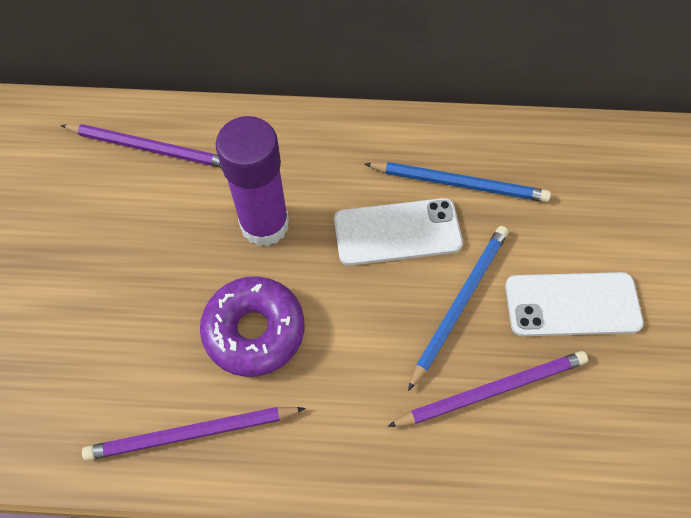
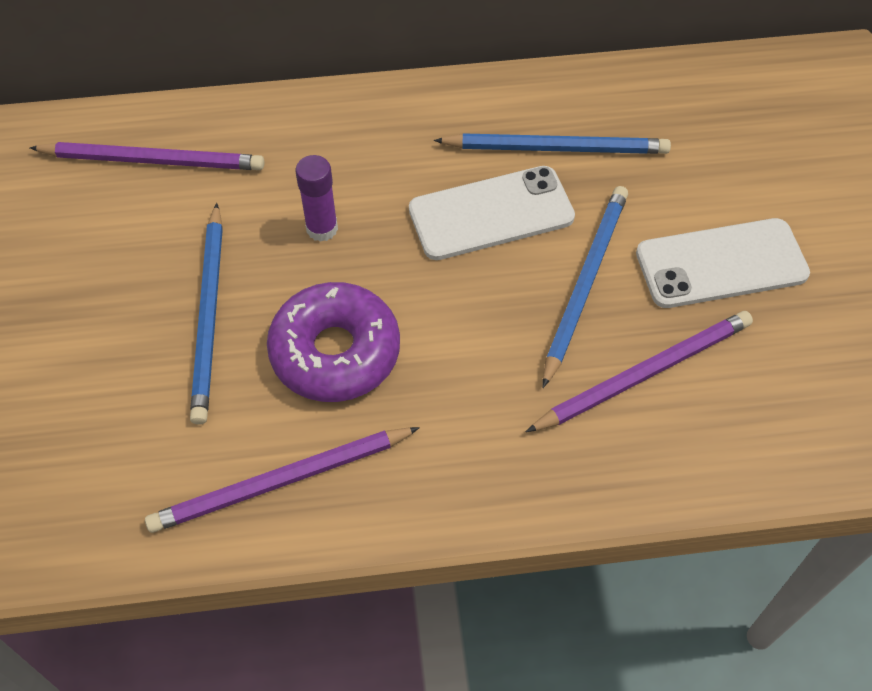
camera: 10 degrees left, 5 degrees down
purple glue stick [216,116,289,246] -> purple glue stick [295,155,338,242], size x0.50
none -> blue pencil [190,203,223,425]

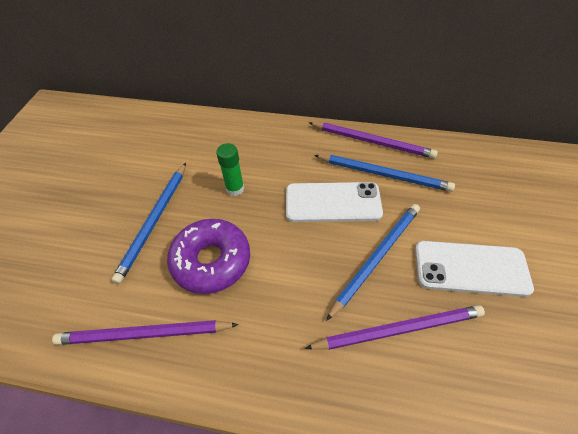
camera: 20 degrees right, 5 degrees down
purple pencil [29,142,264,170] -> purple pencil moved to [309,122,438,159]
purple glue stick [295,155,338,242] -> green glue stick [216,143,244,196]

